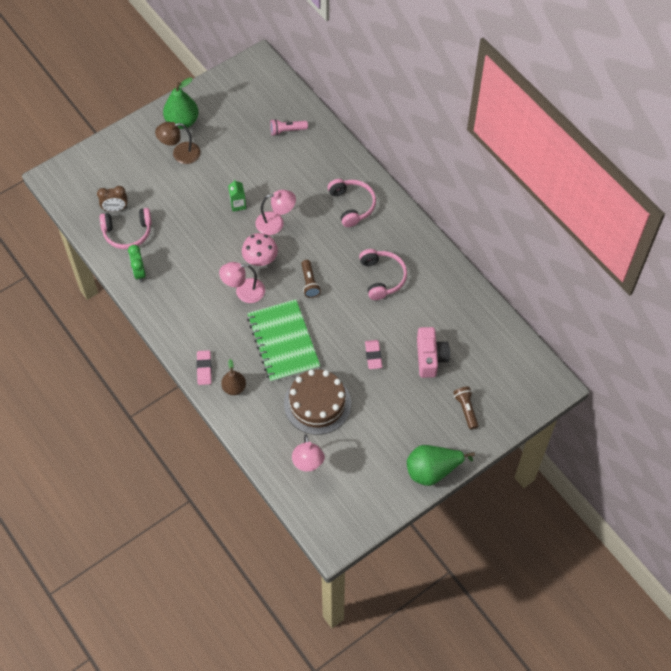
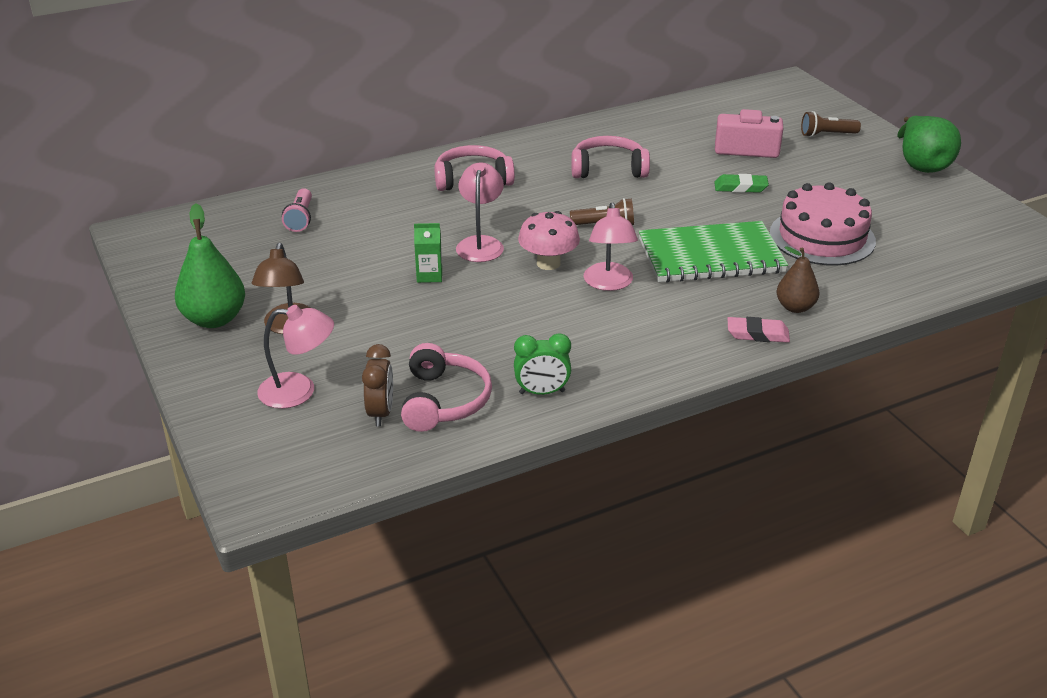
camera: 80 degrees left, 25 degrees down
brown cake [284,369,351,435] -> pink cake [770,182,876,266]
pink lamp [292,434,325,471] -> pink lamp moved to [257,305,334,409]
pink eraser [365,340,382,369] -> green eraser [714,174,769,193]

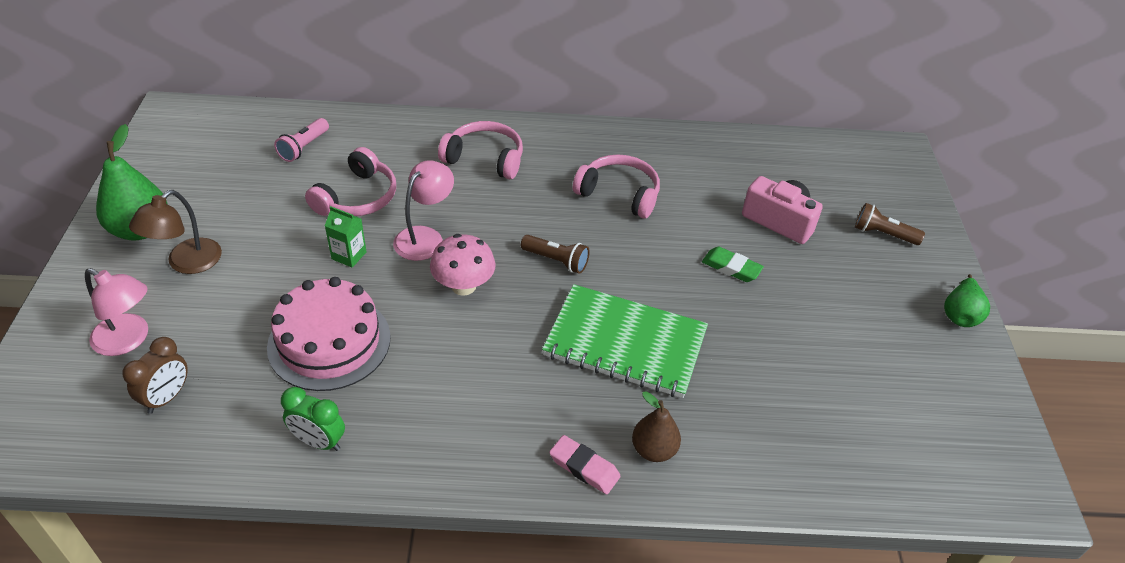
camera: 25 degrees right, 10 degrees up
pink headphones [401,343,492,432] -> pink headphones moved to [305,147,396,216]
pink lamp [583,202,638,291] -> none
pink cake [770,182,876,266] -> pink cake moved to [267,277,391,391]
green pear [897,116,961,173] -> green pear [944,274,990,327], size x0.62

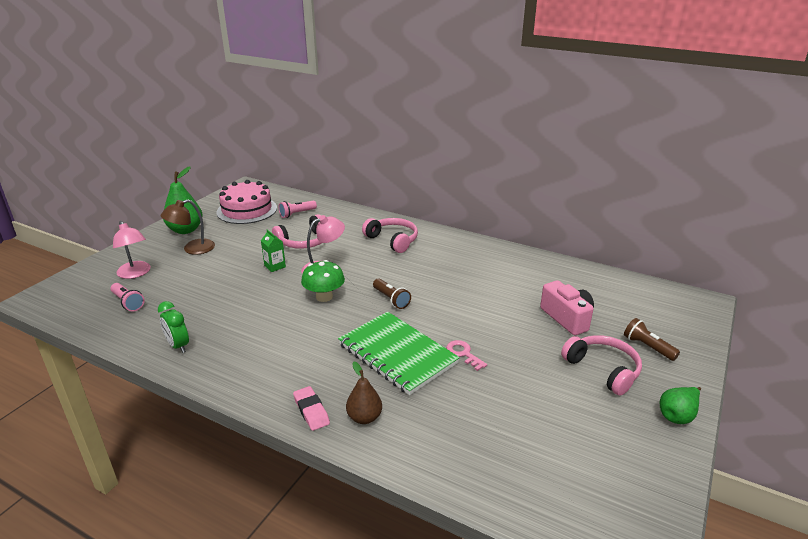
camera: 30 degrees right, 15 degrees down
brown clock [122,337,188,414] -> pink flashlight [110,283,145,312]
pink cake [267,277,391,391] -> pink cake moved to [216,180,277,224]
pink mushroom [430,234,496,296] -> green mushroom [301,260,345,302]
pink headphones [573,154,660,219] -> pink headphones moved to [561,335,642,396]
green eraser [702,247,764,282] -> none
none -> pink key [446,340,487,371]

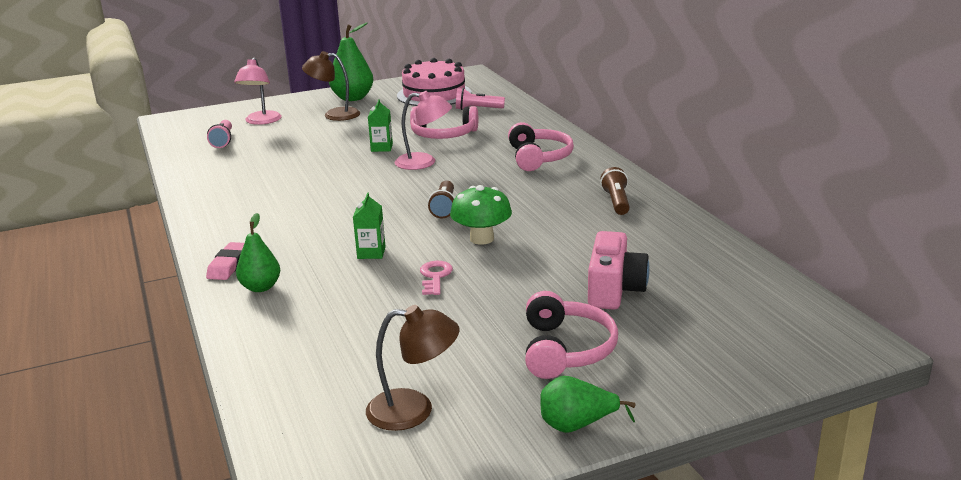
camera: 40 degrees right, 5 degrees down
green clock [158,301,189,353] -> none
green mushroom [301,260,345,302] -> green mushroom moved to [450,185,512,245]
green notebook [338,311,460,395] -> green carton [353,192,386,259]
brown pear [346,362,382,424] -> green pear [236,213,280,292]
brown flashlight [624,318,680,361] -> brown flashlight moved to [600,167,630,215]
none -> brown lamp [366,305,460,431]

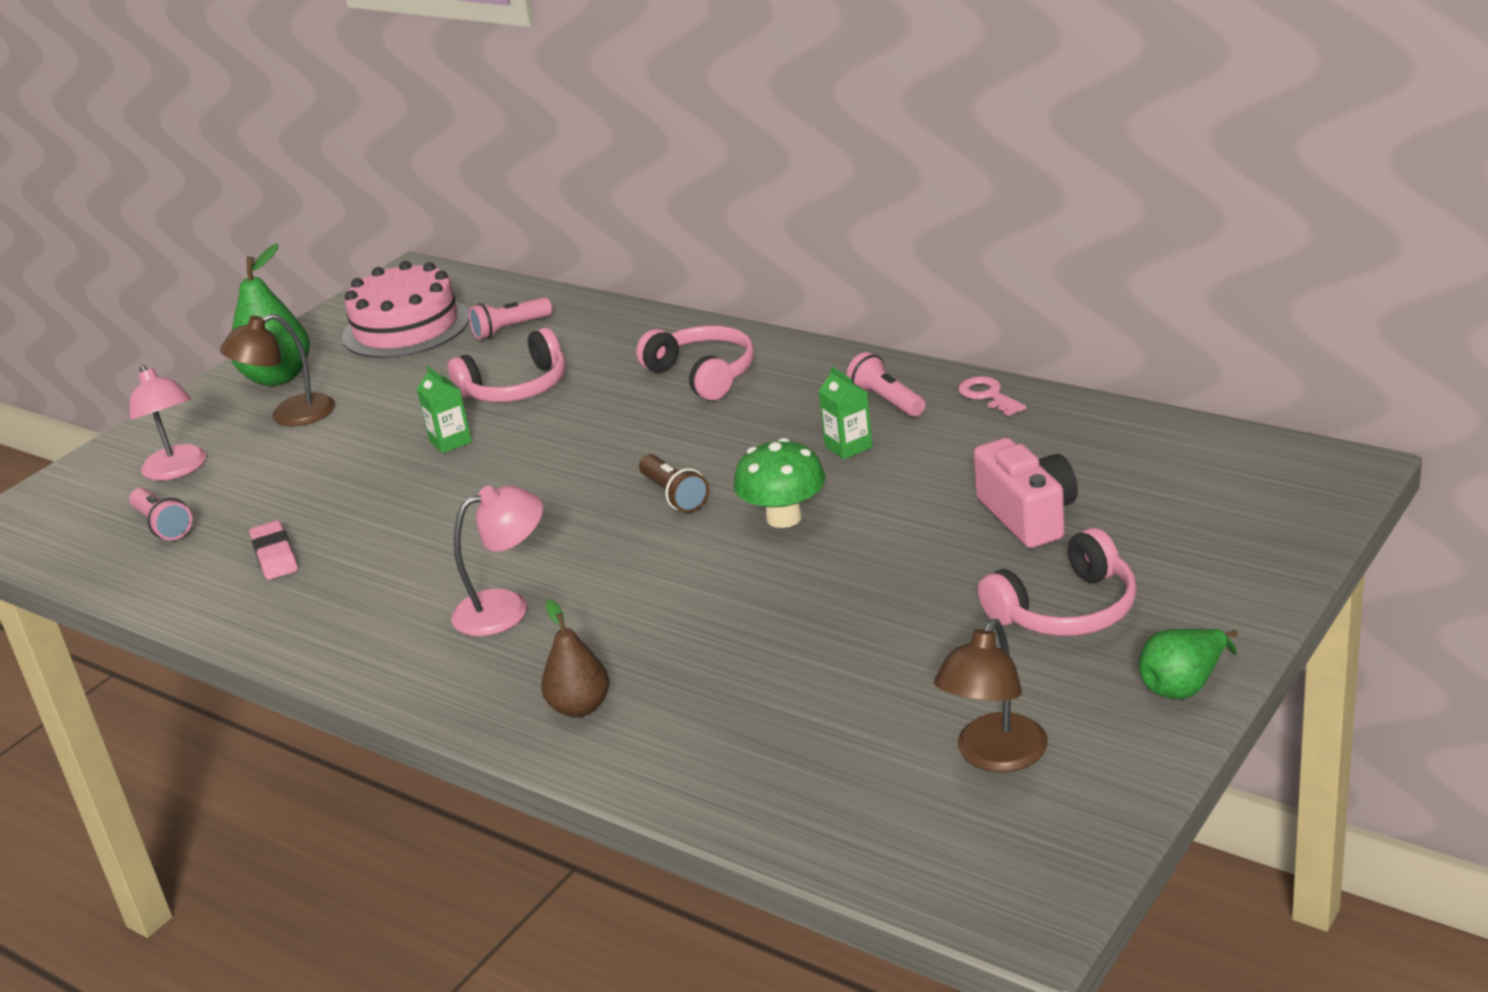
camera: 30 degrees left, 5 degrees up
pink eraser [206,242,244,280] -> pink eraser moved to [249,520,298,580]
green pear [236,213,280,292] -> brown pear [541,599,609,717]
green carton [353,192,386,259] -> green carton moved to [819,367,872,459]
brown lamp [366,305,460,431] -> brown lamp turned 150 degrees clockwise [934,619,1048,772]
pink lamp [395,91,452,170] -> pink lamp moved to [451,486,543,636]
pink key [420,261,453,295] -> pink key moved to [958,376,1026,416]
pink headphones [525,291,618,379] -> pink headphones turned 90 degrees clockwise [978,528,1137,636]
brown flashlight [600,167,630,215] -> pink flashlight [846,352,925,417]

